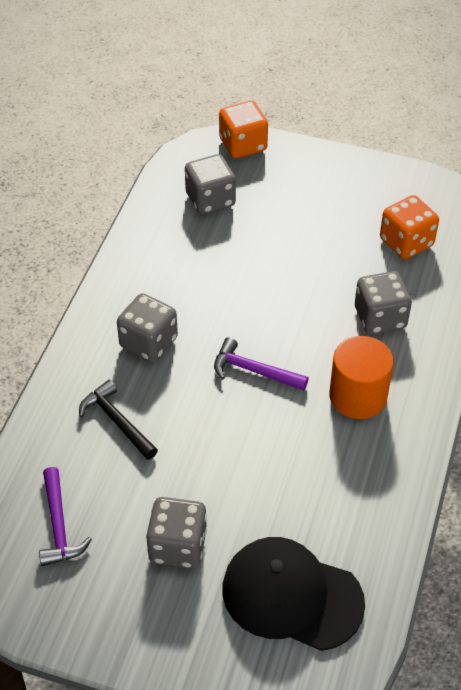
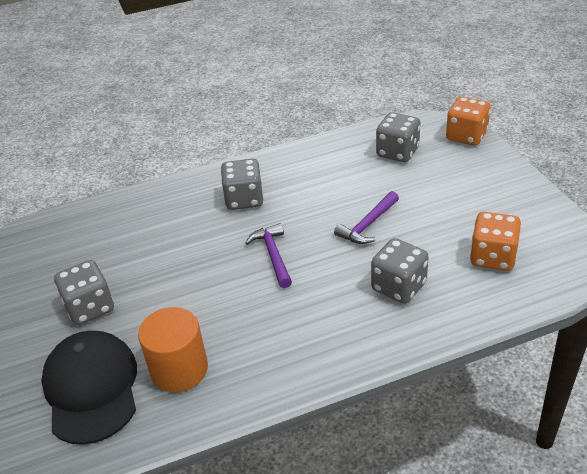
camera: 55 degrees right, 10 degrees down
purple hammer [39,467,92,566] -> purple hammer moved to [334,191,399,244]
black hammer [79,380,158,460] -> none
orange cylinder [329,336,394,419] -> orange cylinder moved to [138,307,208,392]

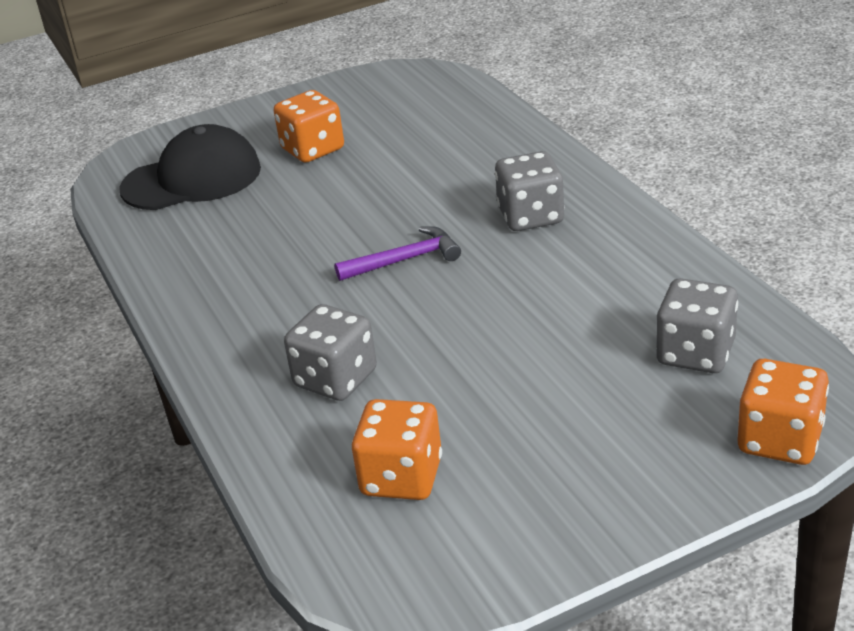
camera: 85 degrees right, 5 degrees down
grey dice [54,260,114,325] -> orange dice [274,90,344,163]
orange cylinder [138,307,208,392] -> none
purple hammer [334,191,399,244] -> none

